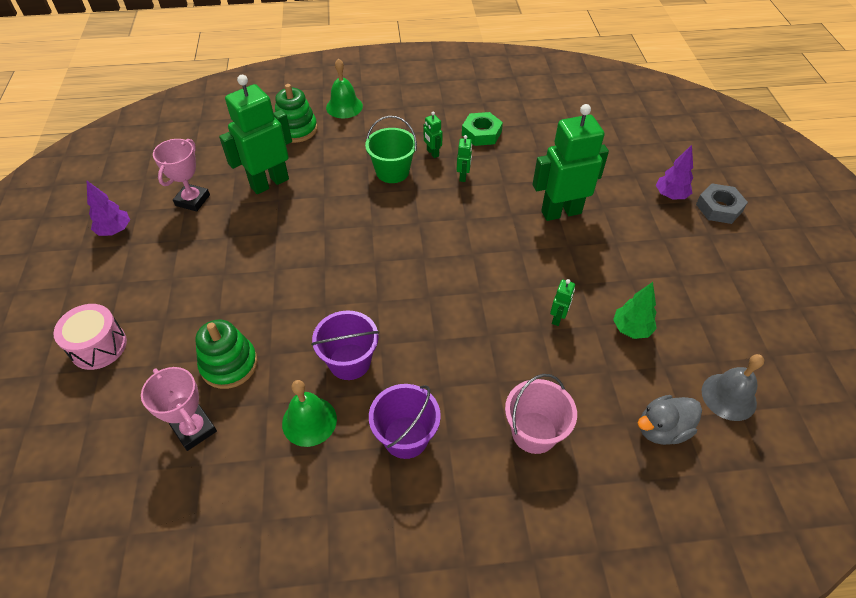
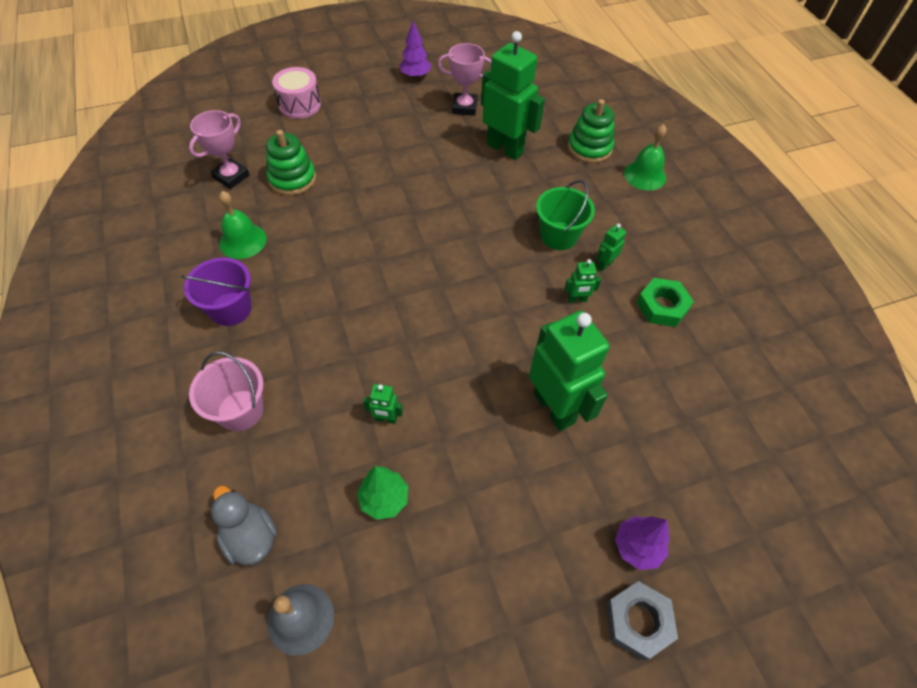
camera: 75 degrees right, 5 degrees up
purple bucket [311,310,379,380] -> none

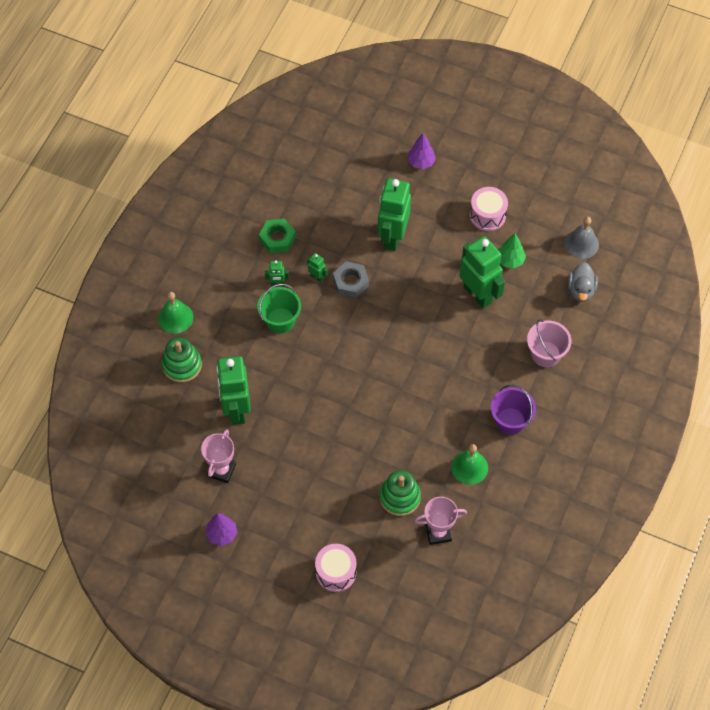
camera: 135 degrees left, 5 degrees up
green robot [363,384,403,424] -> green robot [460,236,505,309], size x2.37
pink trophy [438,43,491,116] -> pink trophy turned 60 degrees clockwise [201,429,236,483]
grey nut [606,581,678,661] -> grey nut moved to [333,261,369,298]
none -> pink drum [470,187,508,231]

